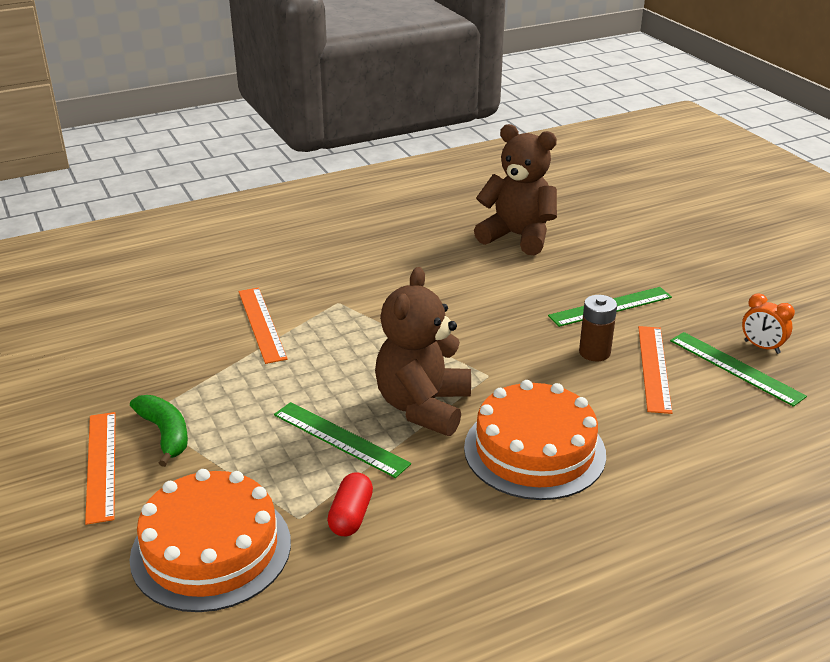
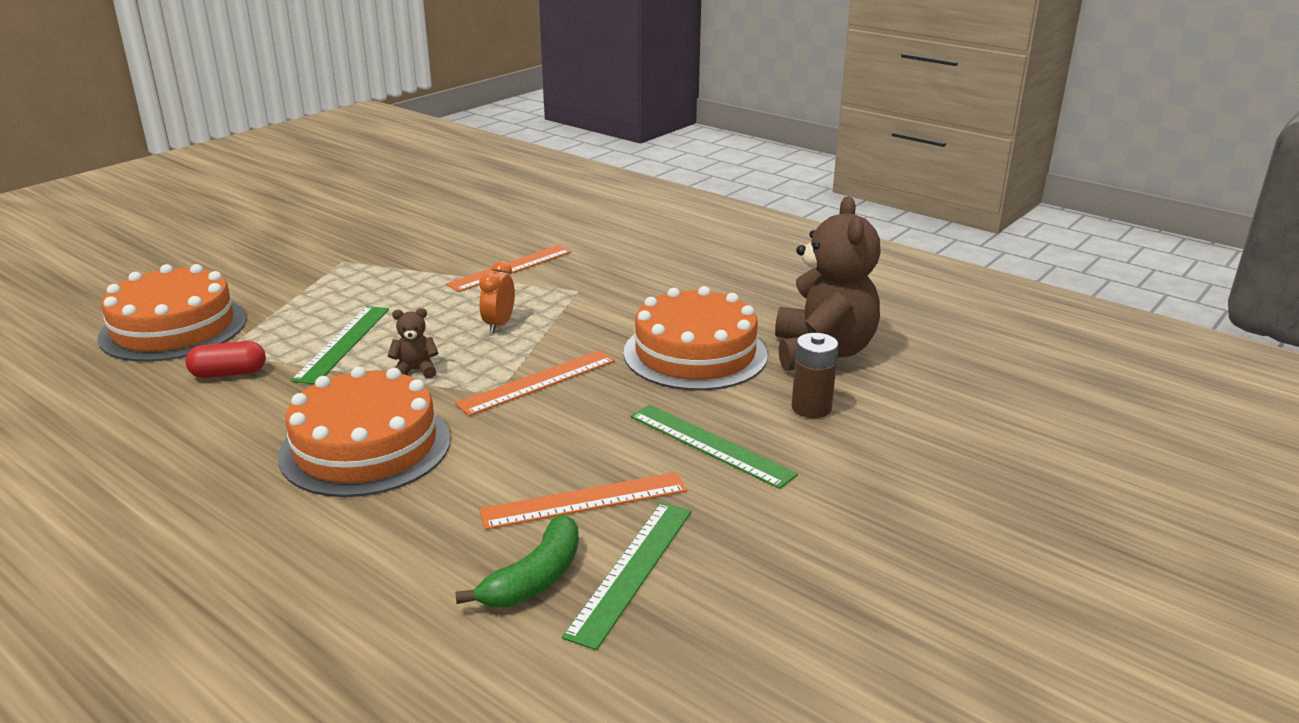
camera: 65 degrees right, 5 degrees down
orange ruler [85,412,115,525] -> orange ruler moved to [455,350,615,416]
green banana [130,395,188,467] -> green banana moved to [455,515,579,607]
brown teddy bear [375,267,471,436] -> brown teddy bear [388,308,438,379], size x0.41
brown battery [579,295,617,361] -> brown battery moved to [792,333,839,418]
orange clock [742,293,795,354] -> orange clock moved to [479,261,515,333]
none -> orange cake [624,286,768,391]

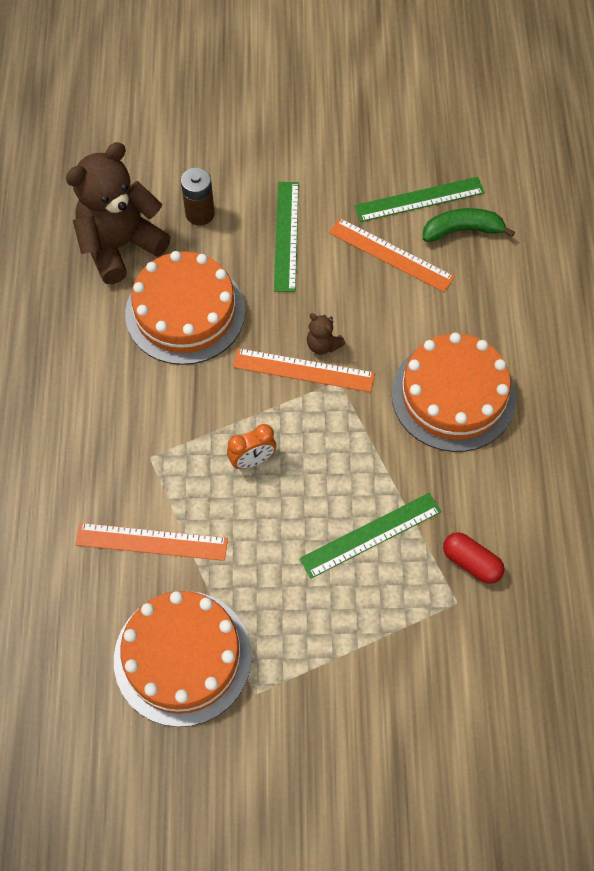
camera: 130 degrees left, 35 degrees up
orange cake [97,264,247,362] -> orange cake moved to [114,591,252,727]
brown teddy bear [388,308,438,379] -> brown teddy bear moved to [307,313,346,355]

